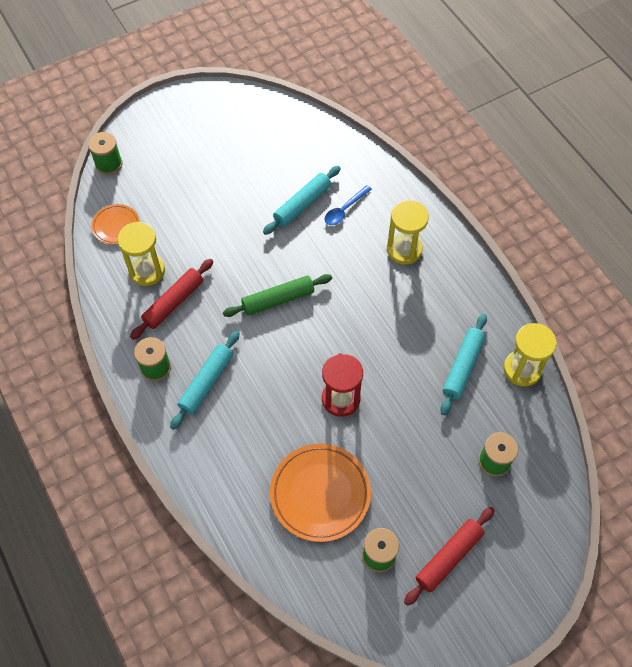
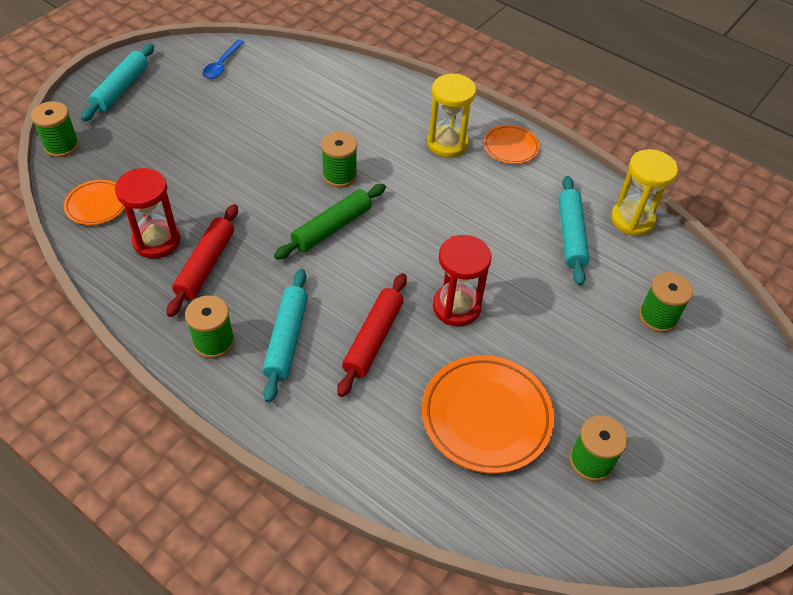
camera: 25 degrees left, 10 degrees down
yellow hourglass [117,221,165,286] -> red hourglass [115,168,180,258]
turquoise rolling pin [263,166,341,235] -> turquoise rolling pin moved to [81,44,154,122]
blue spoon [325,185,372,225] -> blue spoon moved to [203,39,244,79]
red rolling pin [404,507,495,606] -> red rolling pin moved to [337,273,407,397]
none -> green spool [321,131,357,188]
none -> orange plate [484,125,540,164]

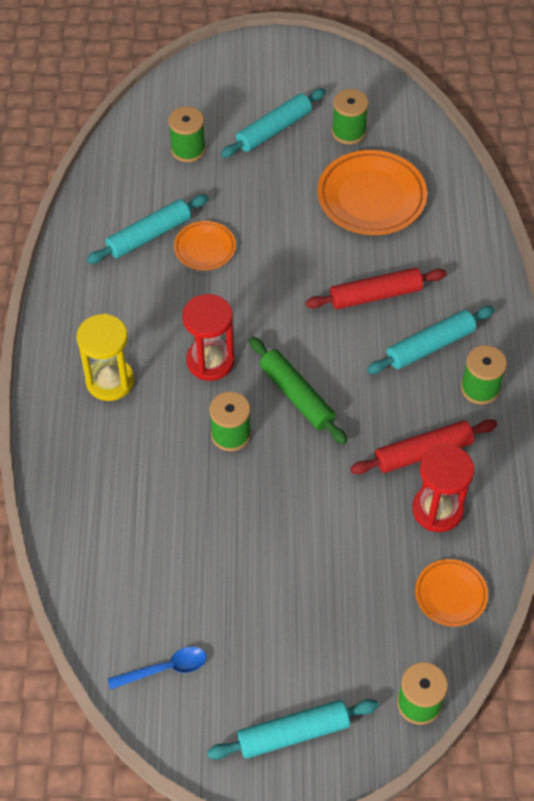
camera: 125 degrees left, 5 degrees up
green rolling pin [274,184,386,259] -> green rolling pin turned 45 degrees clockwise [249,337,347,445]
red hourglass [433,235,491,326] -> red hourglass moved to [183,294,234,381]
orange plate [484,125,540,164] -> orange plate moved to [174,221,236,270]
yellow hourglass [611,149,678,236] -> none
none -> turquoise rolling pin [221,88,326,158]

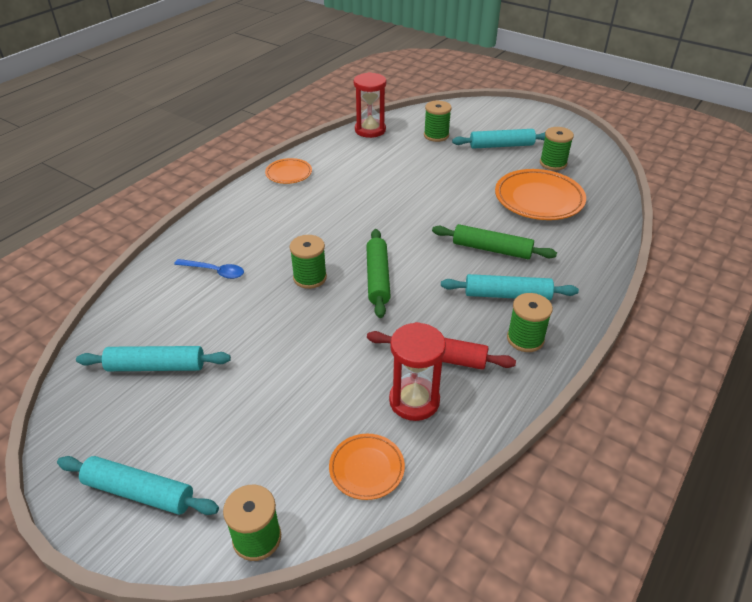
camera: 35 degrees right, 15 degrees down
yellow hourglass [77,314,134,401] -> none
turquoise rolling pin [86,194,209,264] -> turquoise rolling pin moved to [76,346,231,371]
blue spoon [108,647,206,690] -> blue spoon moved to [174,259,244,279]
orange plate [174,221,236,270] -> orange plate moved to [265,158,312,184]
red hourglass [183,294,234,381] -> red hourglass moved to [354,72,386,138]
red rolling pin [305,268,447,309] -> green rolling pin [432,224,557,259]

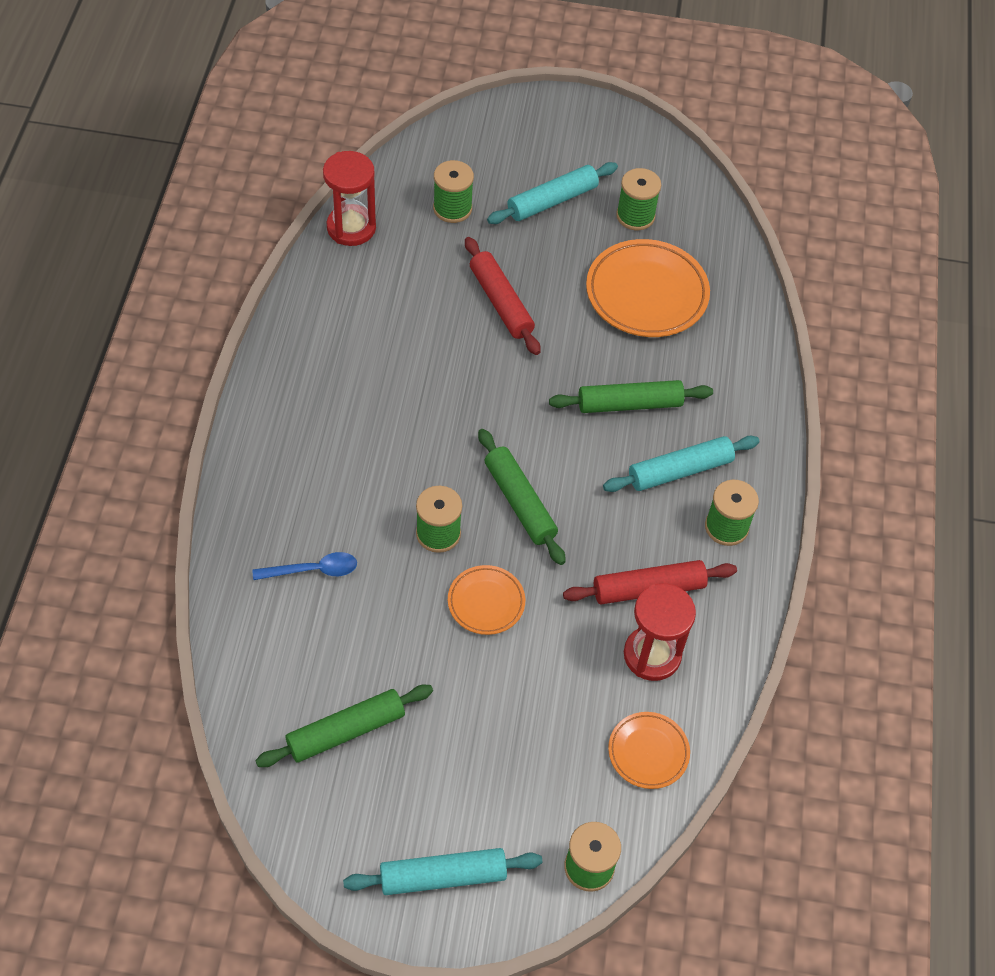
camera: 30 degrees left, 15 degrees up
turquoise rolling pin [76,346,231,371] -> green rolling pin [255,685,433,767]
orange plate [265,158,312,184] -> orange plate moved to [448,565,525,635]
none -> red rolling pin [465,237,541,355]

